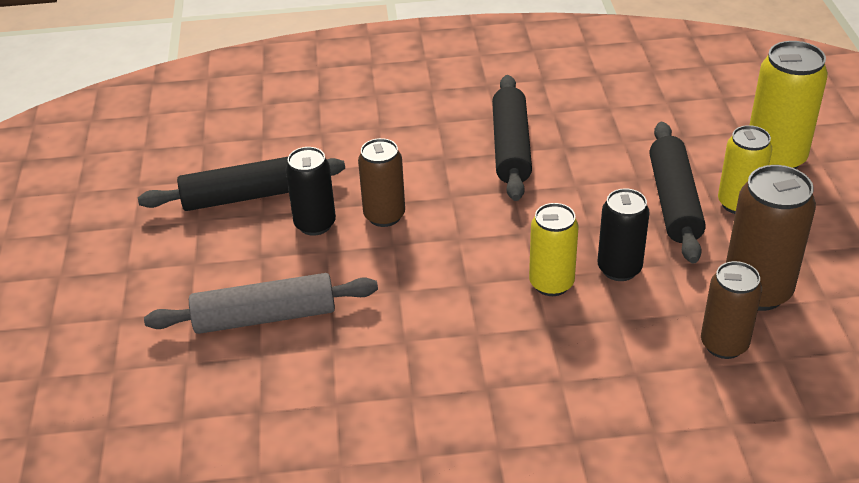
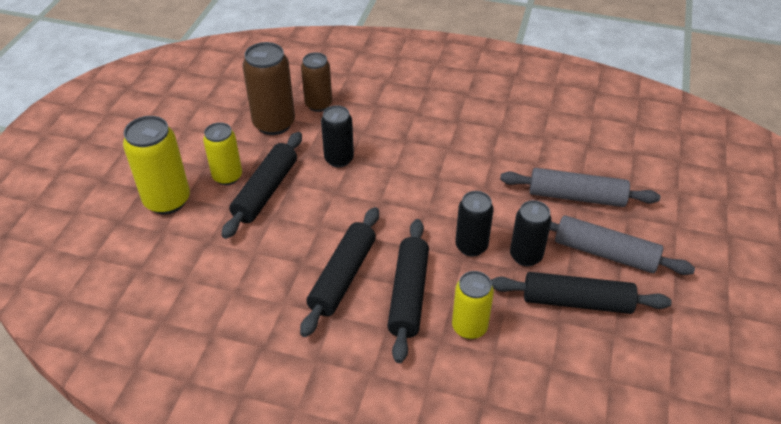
camera: 160 degrees left, 5 degrees up
brown can [358,138,405,227] -> black can [455,191,494,256]
yellow can [529,203,579,296] -> yellow can moved to [452,271,494,339]
none -> black rolling pin [387,219,429,363]
none -> grey rolling pin [550,215,695,275]

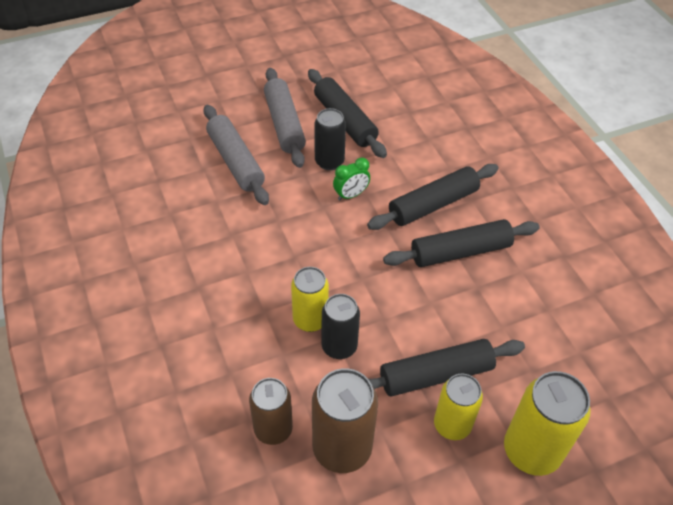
camera: 130 degrees left, 5 degrees up
yellow can [452,271,494,339] -> yellow can moved to [291,267,329,332]
black can [455,191,494,256] -> green clock [333,157,370,200]

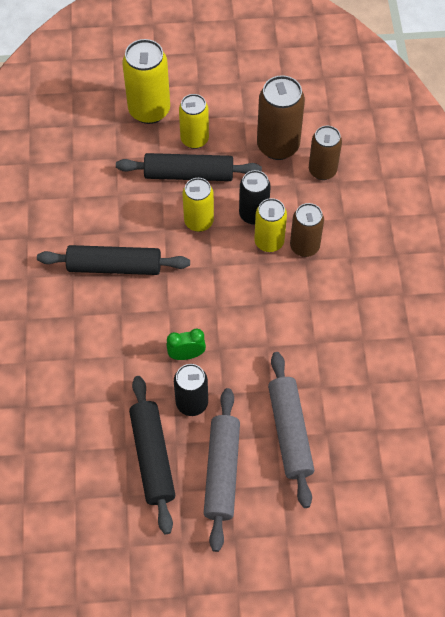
camera: 160 degrees left, 10 degrees up
black rolling pin [367,164,499,230] -> none
none -> yellow can [182,178,214,232]
none -> brown can [290,203,324,257]

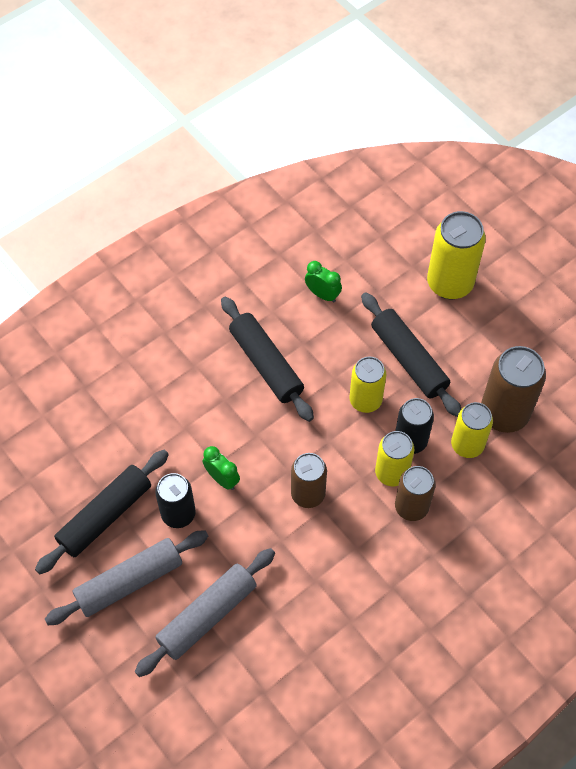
camera: 55 degrees right, 0 degrees up
yellow can [179,94,209,149] -> yellow can moved to [451,402,493,458]
brown can [309,126,342,180] -> brown can moved to [291,453,327,508]
none -> green clock [305,261,342,303]

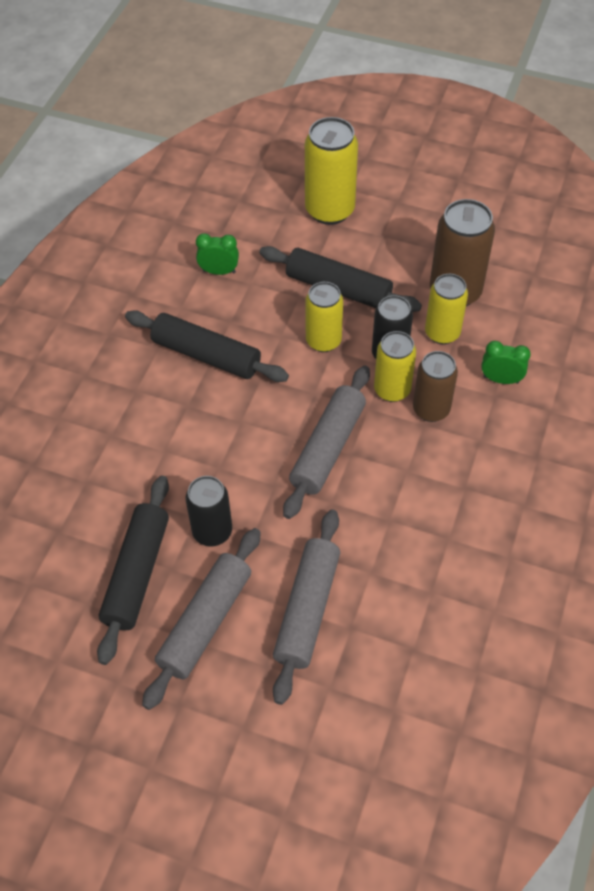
camera: 30 degrees left, 5 degrees down
green clock [203,446,240,490] -> green clock moved to [481,341,531,384]
brown can [291,453,327,508] -> grey rolling pin [283,366,370,519]

